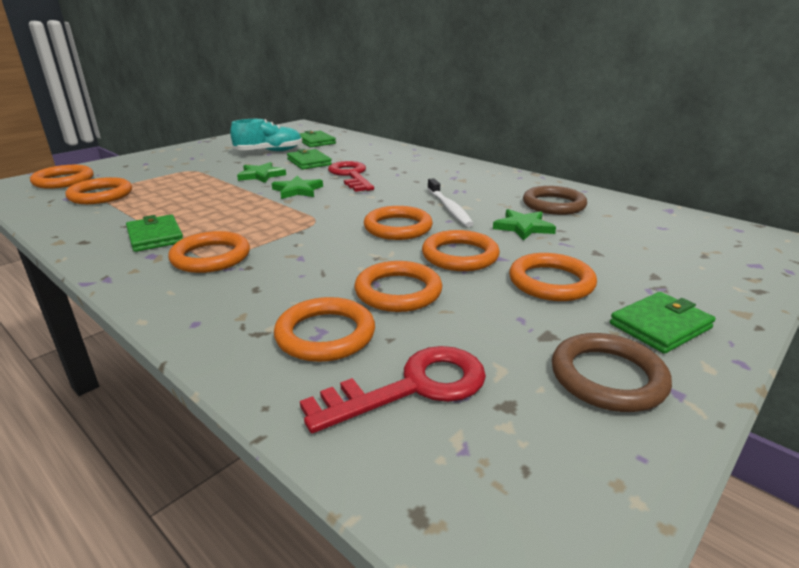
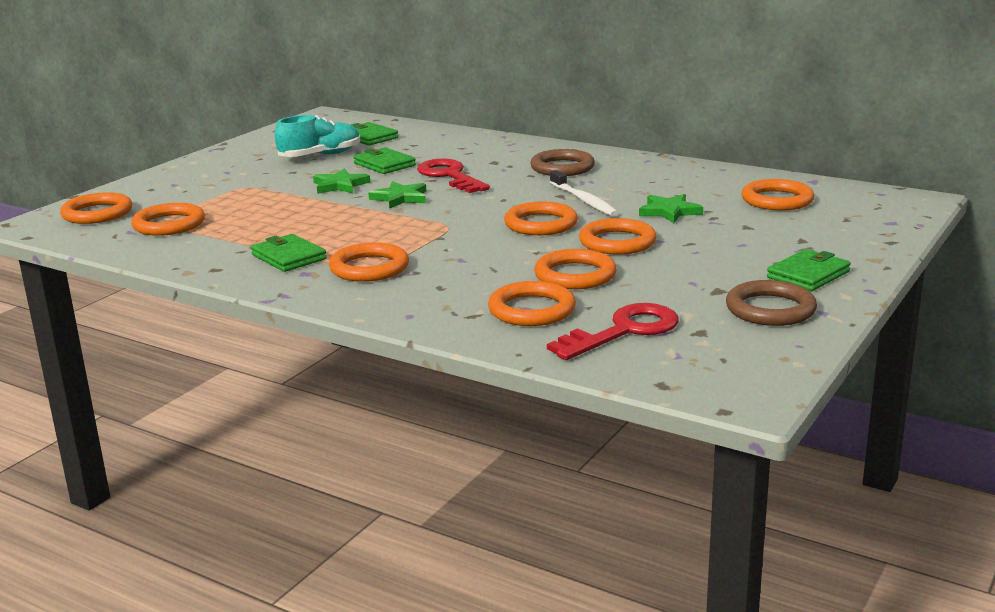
camera: 10 degrees left, 5 degrees down
orange ring [509,253,597,301] -> orange ring moved to [742,179,814,210]
brown ring [523,186,587,215] -> brown ring moved to [530,149,595,176]

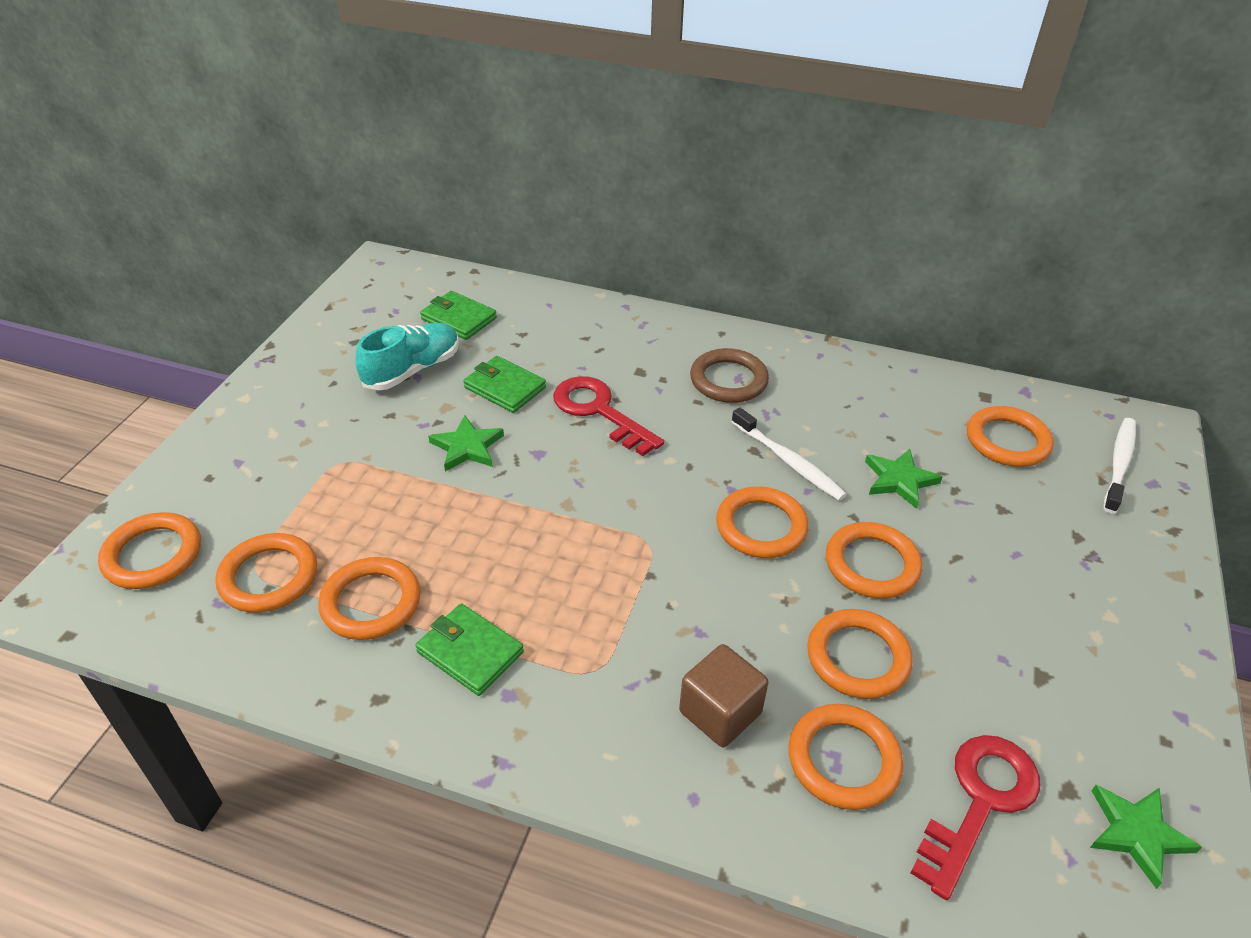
camera: 15 degrees left, 20 degrees up
orange ring [329,243,409,282] -> orange ring moved to [318,557,420,640]
green star [368,181,426,209] -> green star moved to [1090,785,1202,889]
brown ring [726,280,817,326] -> none
green wallet [767,249,851,291] -> none
none -> brown cube [679,644,768,747]
none -> white toothbrush [1104,418,1136,514]

